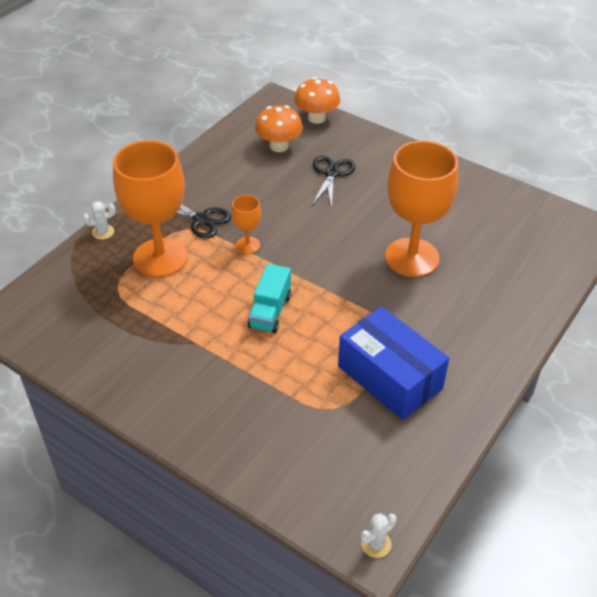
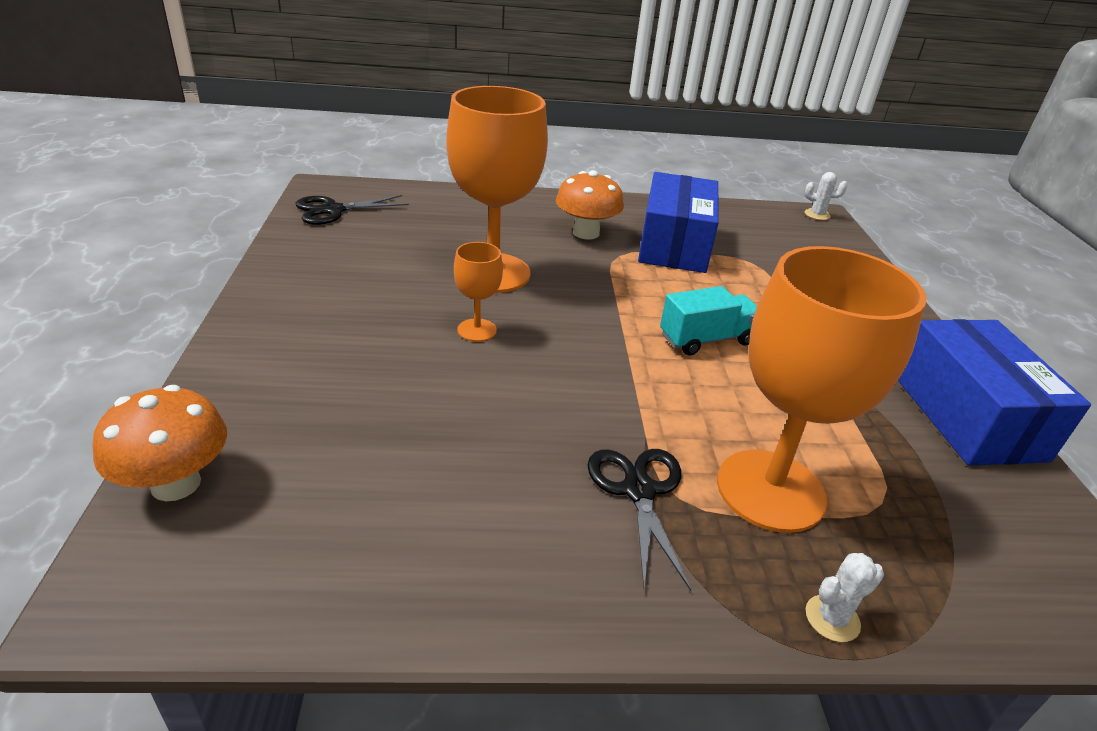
camera: 130 degrees left, 10 degrees down
white cactus [83,201,116,240] -> white cactus turned 60 degrees counterclockwise [806,553,884,642]
orange goblet [231,195,261,254] -> orange goblet moved to [454,242,503,342]
orange mushroom [255,105,303,152] -> orange mushroom moved to [556,170,624,240]
black scissors [312,156,355,209] -> black scissors moved to [295,195,409,225]
none -> blue box [898,319,1091,465]

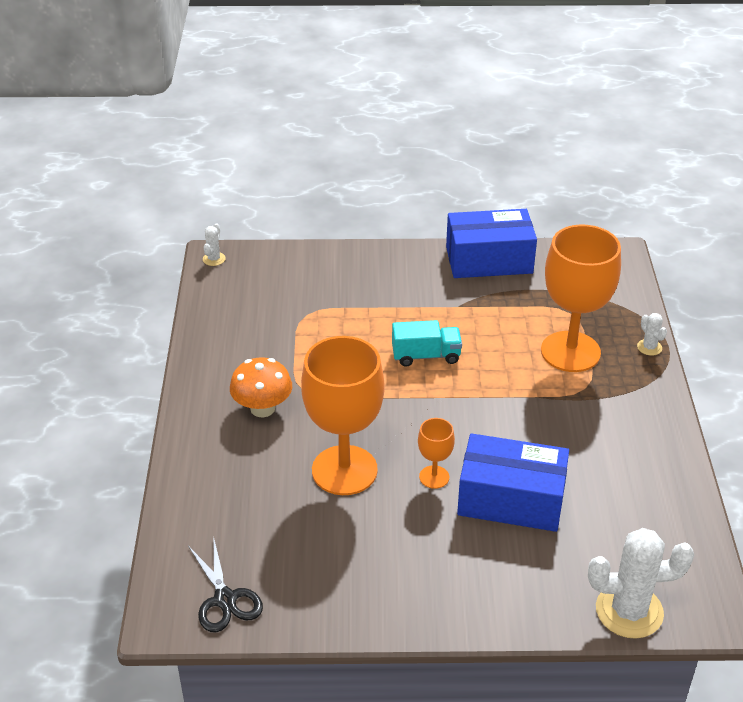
camera: 85 degrees left, 5 degrees up
orange mushroom [92,385,227,501] -> white cactus [588,528,694,639]
black scissors [587,449,691,591] -> none
blue box [638,172,719,273] -> blue box moved to [457,433,569,532]
turquoise truck [660,286,757,355] -> turquoise truck turned 105 degrees clockwise [392,320,462,367]

